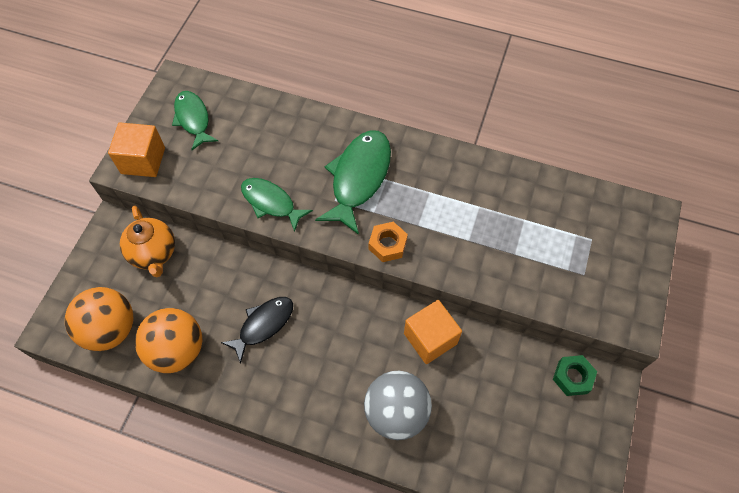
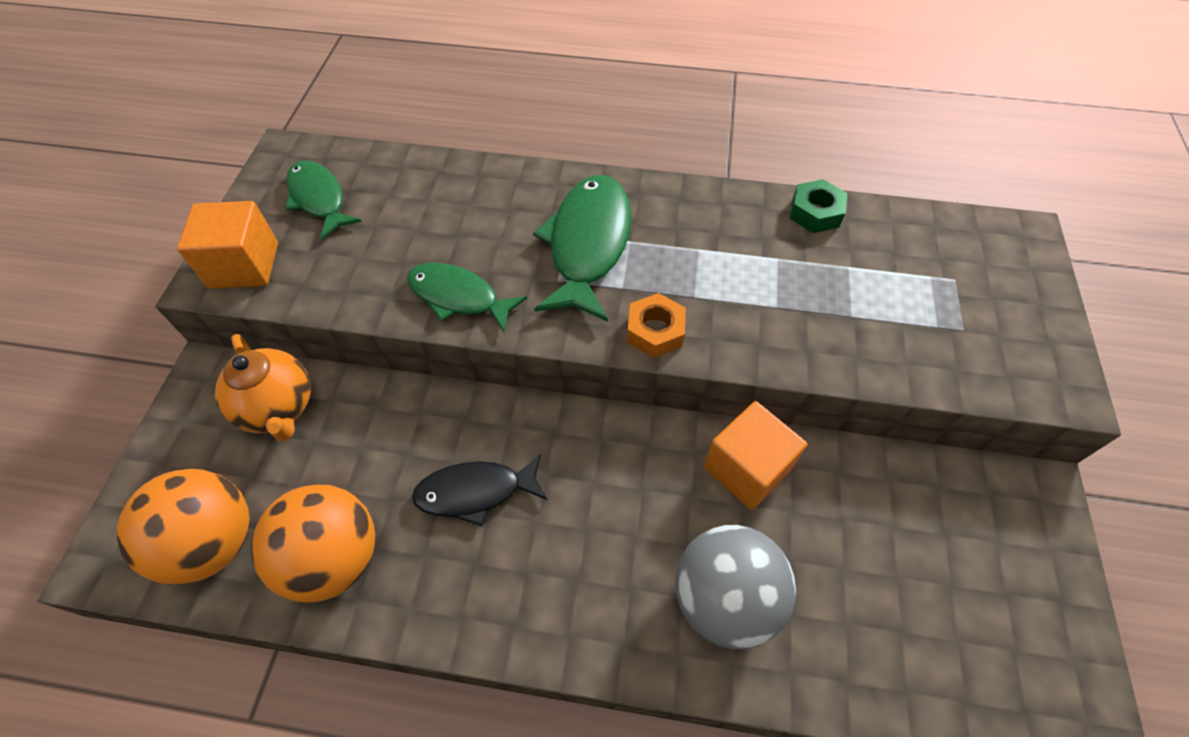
camera: 10 degrees left, 5 degrees down
black fish [221,297,293,364] -> black fish turned 135 degrees counterclockwise [412,454,547,526]
green nut [553,355,597,396] -> green nut moved to [790,179,847,233]

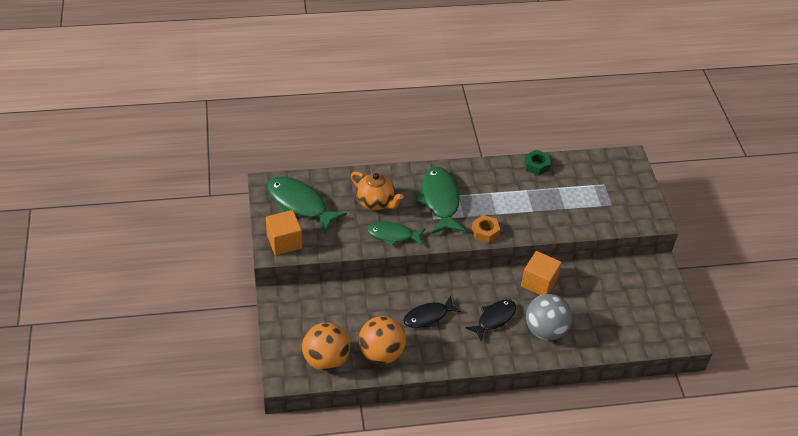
camera: 20 degrees left, 10 degrees down
orange teapot [215,334,311,441] -> orange teapot moved to [351,171,404,211]
green fish [286,160,362,240] -> green fish [267,176,347,233], size x1.56
none -> black fish [466,300,516,342]

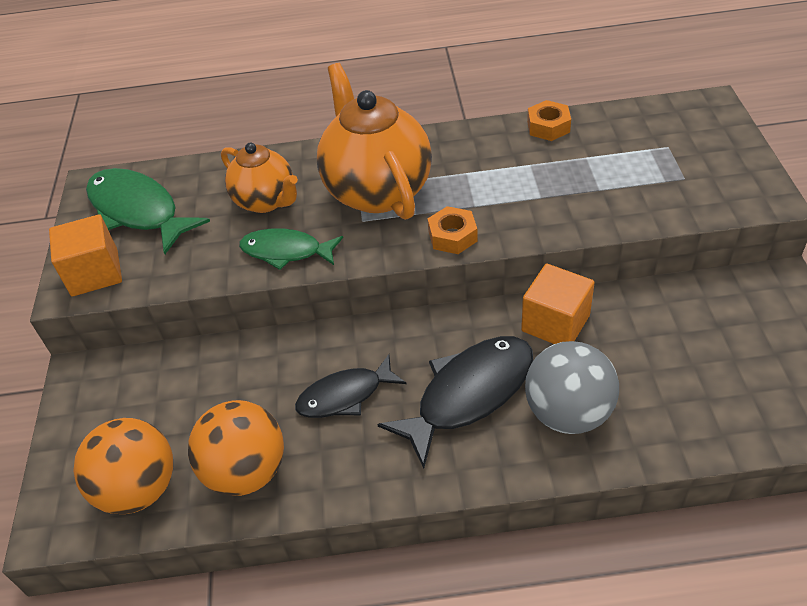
camera: 10 degrees right, 0 degrees up
green fish [415,167,465,234] -> orange teapot [317,63,432,220]
black fish [466,300,516,342] -> black fish [378,336,533,469], size x1.56
green nut [525,150,551,175] -> orange nut [527,100,571,141]

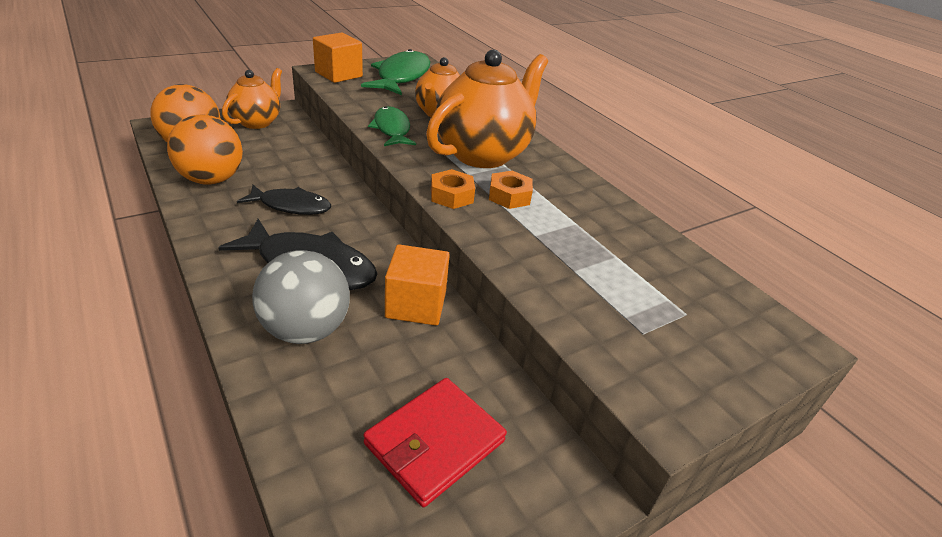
camera: 55 degrees right, 10 degrees down
black fish [295,354,406,418] -> black fish turned 150 degrees clockwise [237,185,331,215]
orange nut [527,100,571,141] -> orange nut moved to [489,171,533,209]
none -> orange teapot [222,68,282,129]
none -> red wallet [363,378,507,507]

